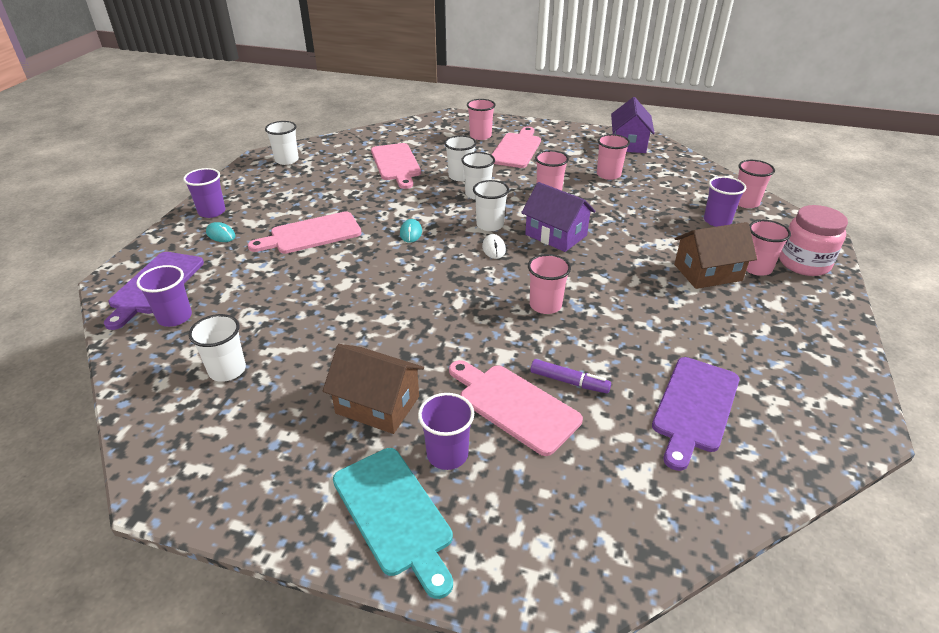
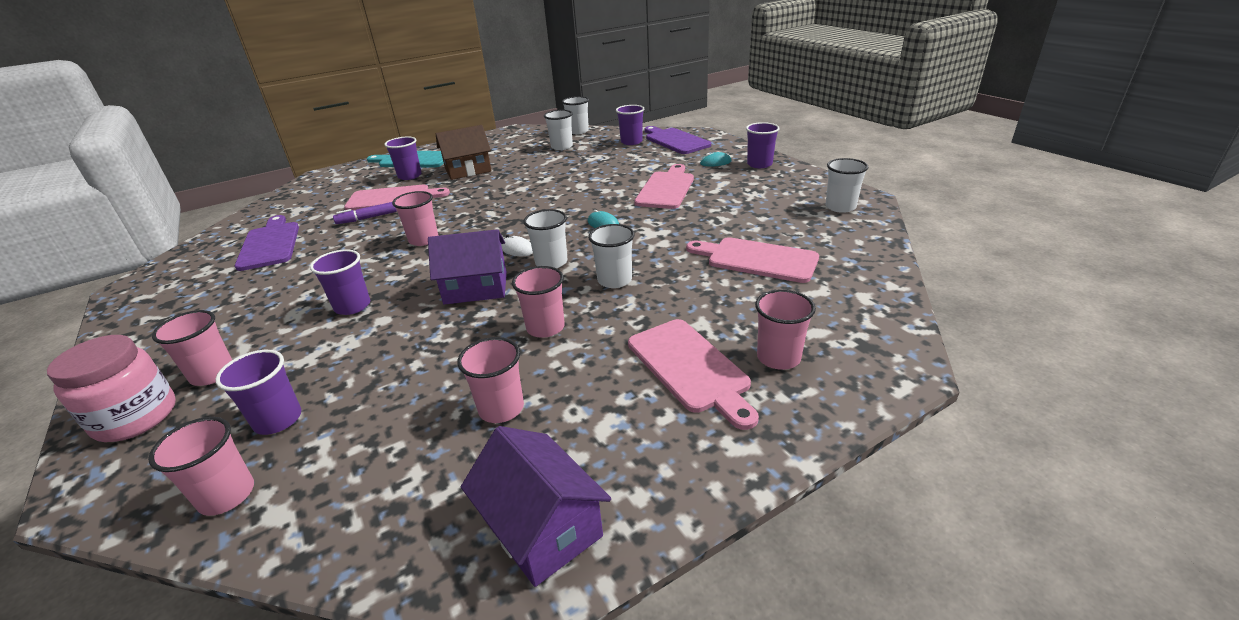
camera: 135 degrees right, 5 degrees down
white cup [444,135,477,181] -> white cup moved to [562,96,589,134]
brown house [674,222,757,289] -> none
none -> purple cup [310,249,370,315]

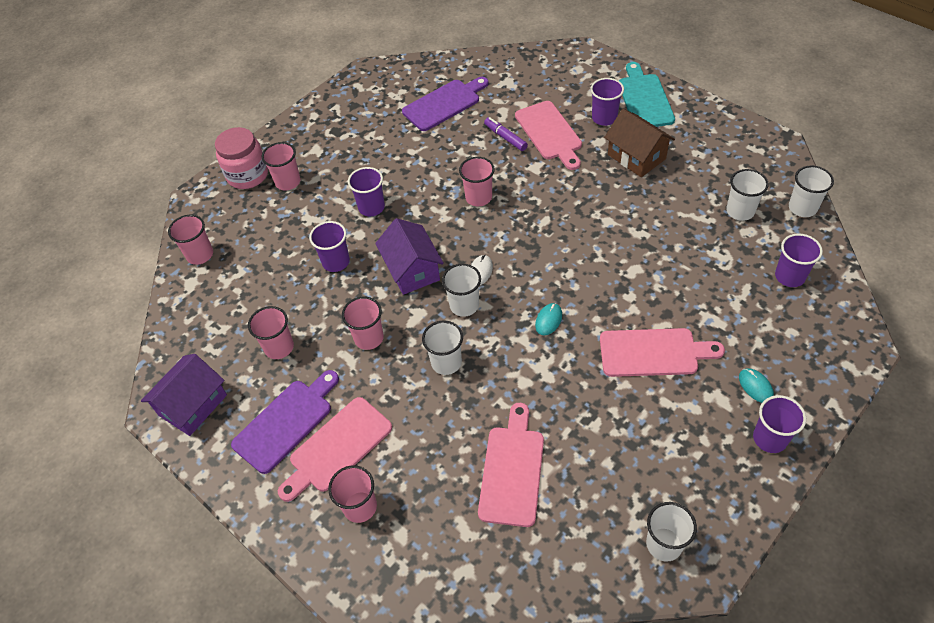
camera: 75 degrees right, 20 degrees up
purple cup [216,350,301,435] -> purple cup moved to [309,221,350,272]
purple cutting board [644,126,711,154] -> purple cutting board moved to [231,370,339,474]

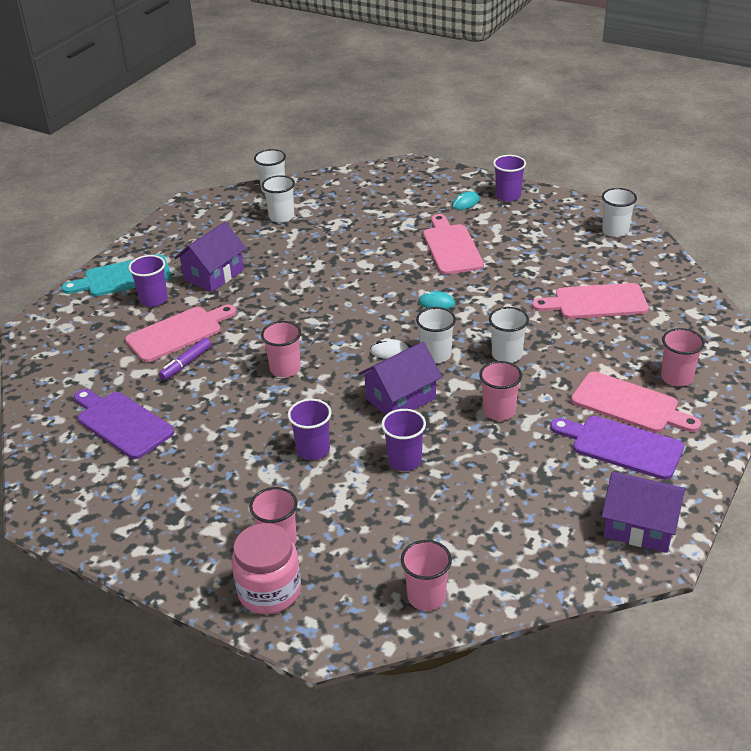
camera: 105 degrees left, 15 degrees down
pink cup [248,306,294,359] -> none
brown house [604,109,675,177] -> purple house [175,222,247,292]
purple cup [775,234,823,287] -> none

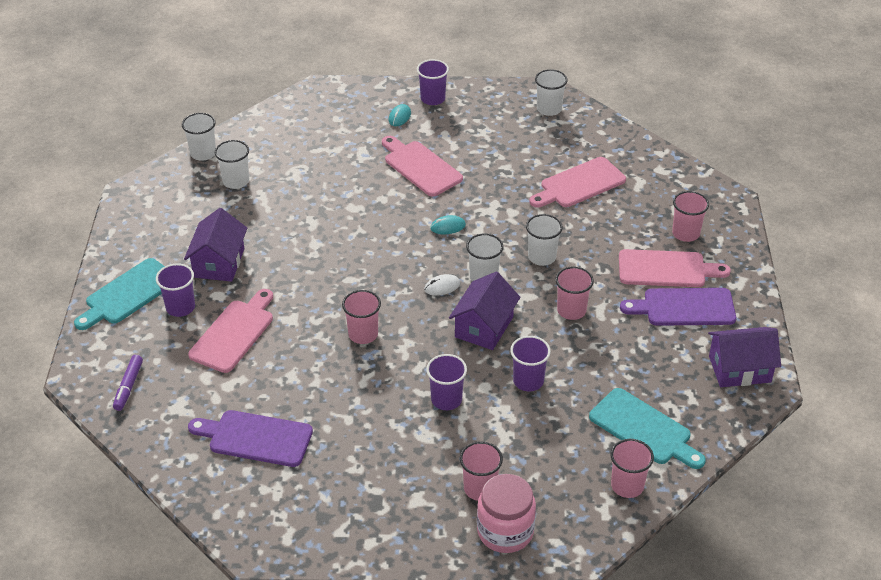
camera: 30 degrees left, 5 degrees up
purple marker [159,338,211,380] -> purple marker moved to [113,355,143,411]
none -> turquoise cutting board [589,388,706,469]

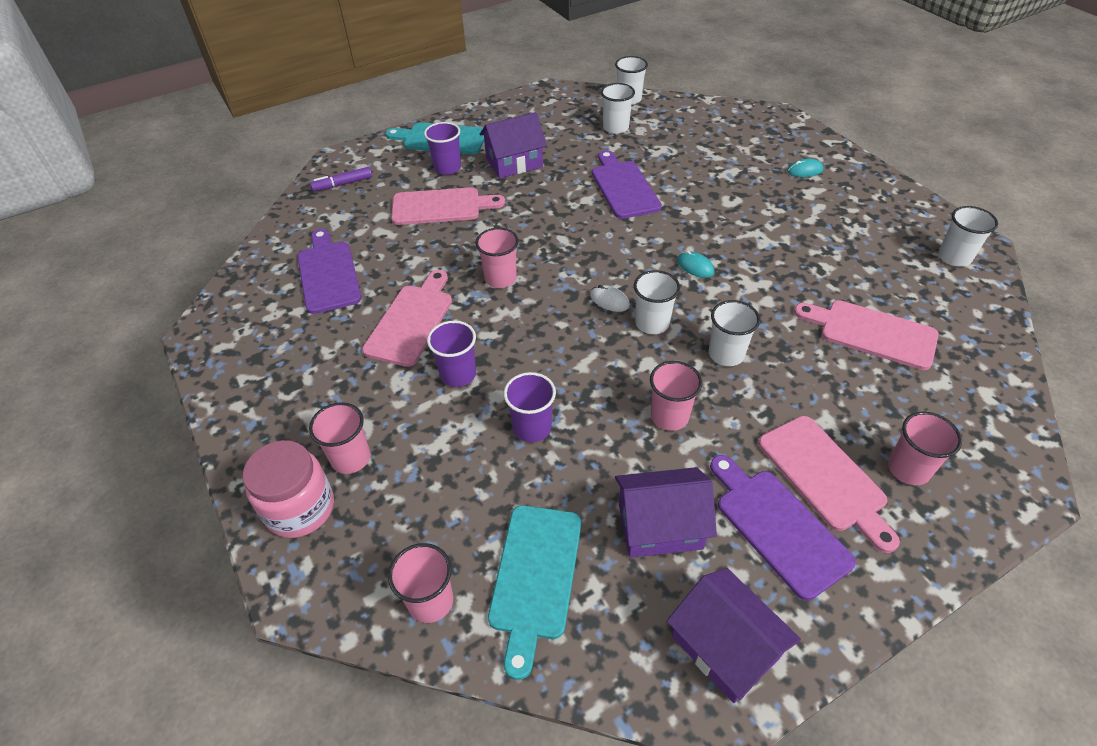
camera: 60 degrees right, 5 degrees up
pink cutting board [382,136,463,197] -> pink cutting board moved to [362,270,452,367]
purple cup [417,59,449,105] -> none
purple house [449,272,520,350] -> purple house moved to [615,467,717,558]
none -> purple cutting board [592,150,662,219]

